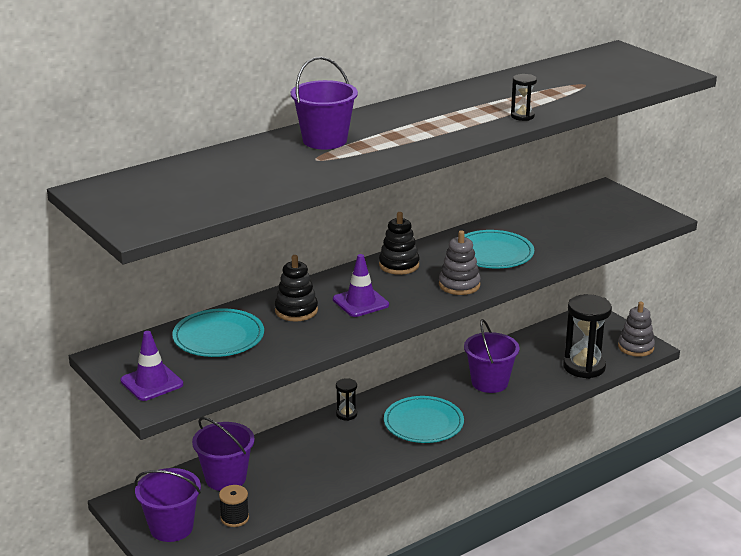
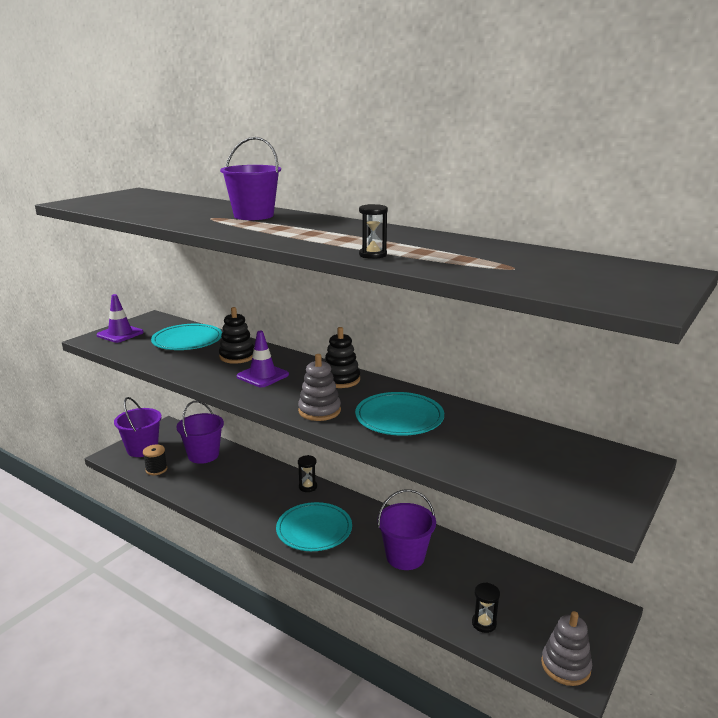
camera: 70 degrees right, 5 degrees down
black hourglass [563,294,612,379] -> black hourglass [472,582,500,633], size x0.48

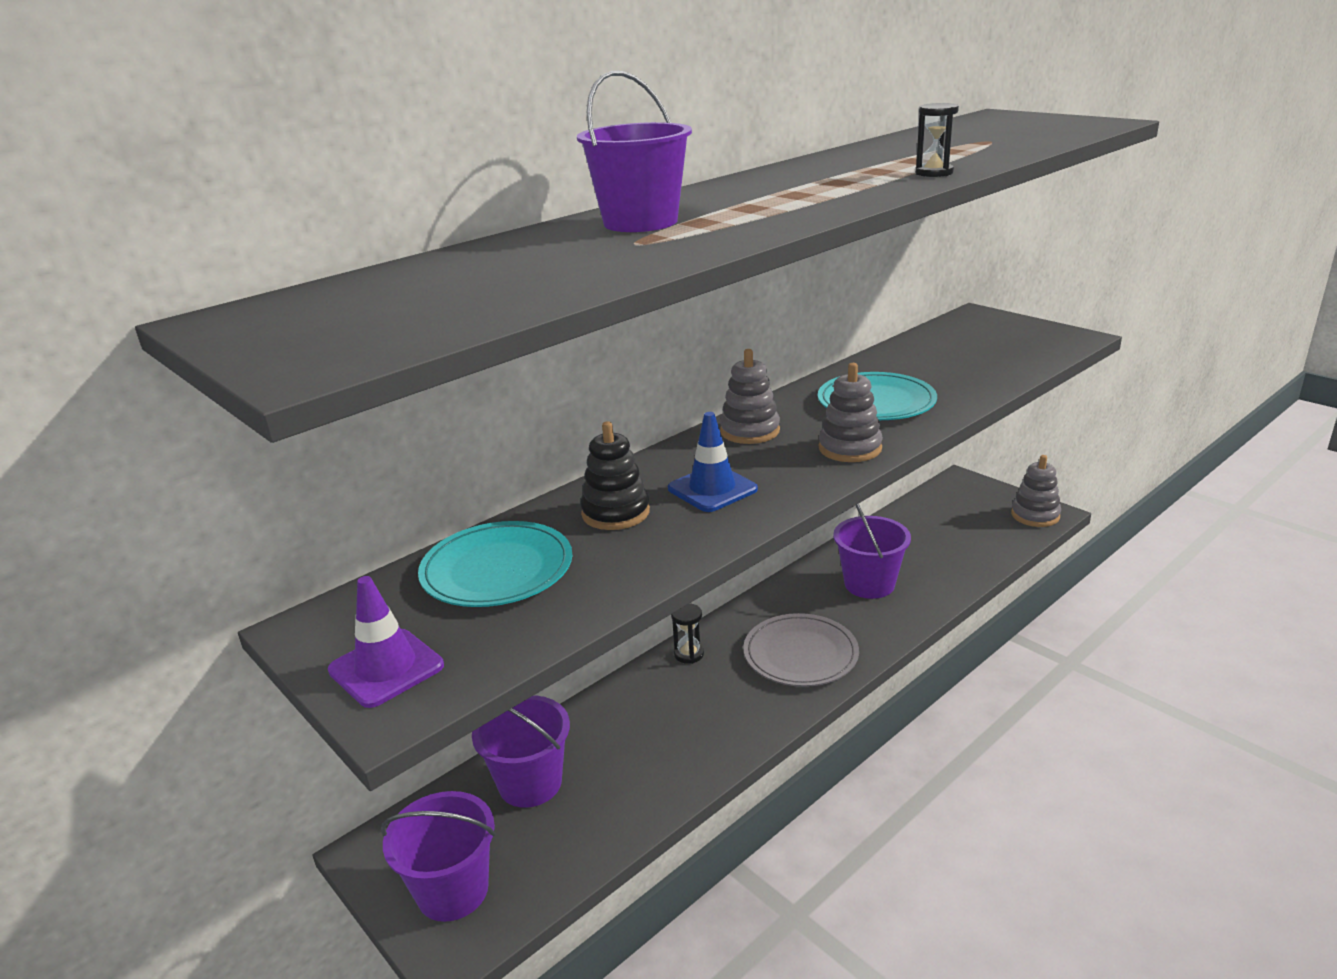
camera: 75 degrees left, 5 degrees up
black spool [143,444,167,475] -> none
purple traffic cone [237,331,289,387] -> blue traffic cone [668,412,758,512]
turquoise plate [276,502,352,551] -> grey plate [743,613,859,687]
black stacking toy [324,327,360,388] -> grey stacking toy [720,349,780,444]
black hourglass [472,582,500,633] -> none

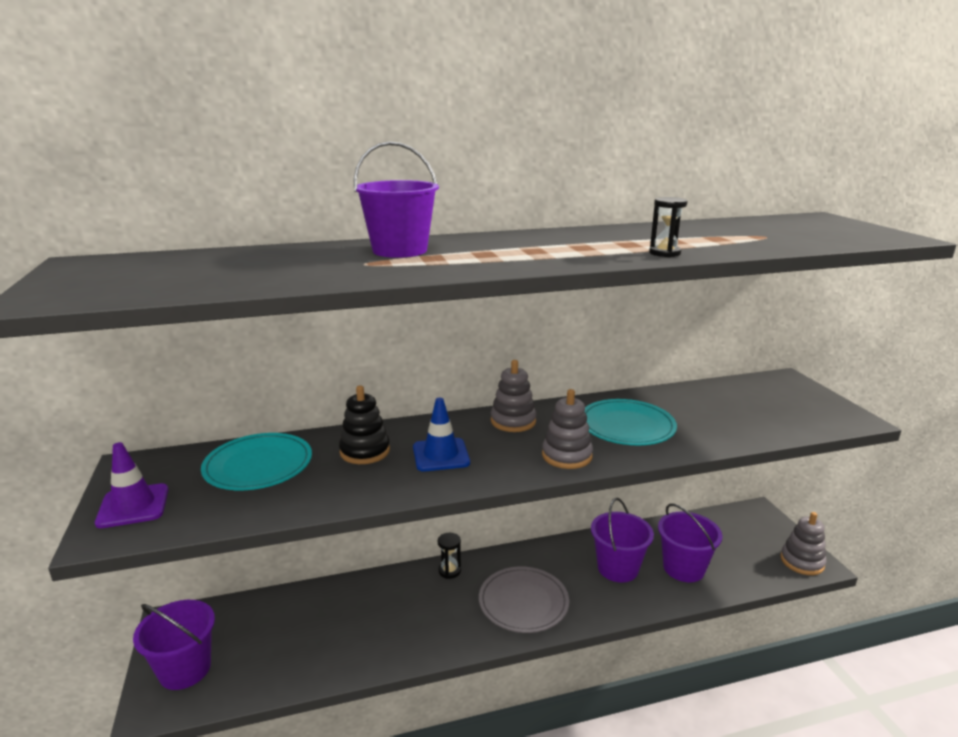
camera: 25 degrees right, 5 degrees down
purple bucket [472,695,570,808] -> purple bucket moved to [658,503,723,582]

